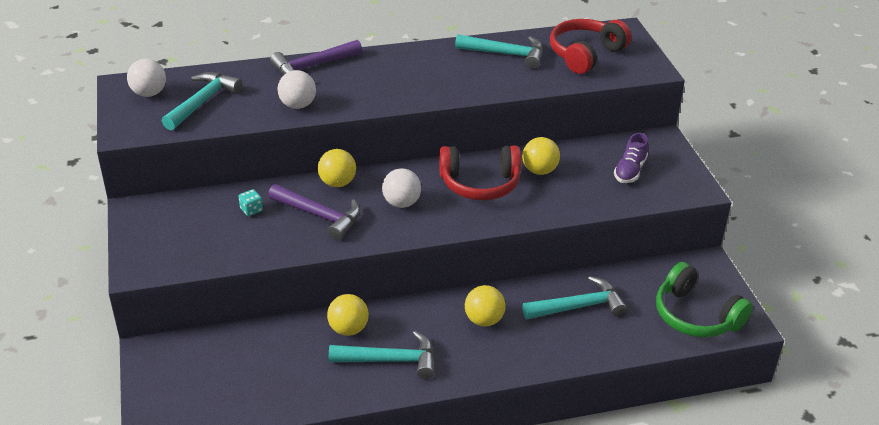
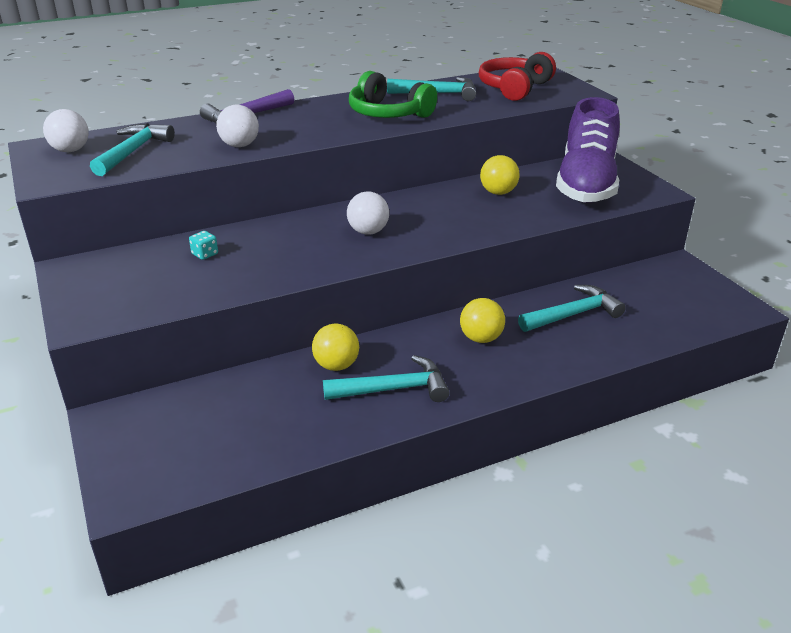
camera: 10 degrees left, 5 degrees down
purple hammer [268,184,361,240] -> none
yellow ball [318,149,356,187] -> none
red headphones [439,145,521,200] -> none
purple shoe [614,133,648,183] -> purple shoe [556,97,620,203], size x2.32
green headphones [656,262,753,337] -> green headphones moved to [349,71,437,118]

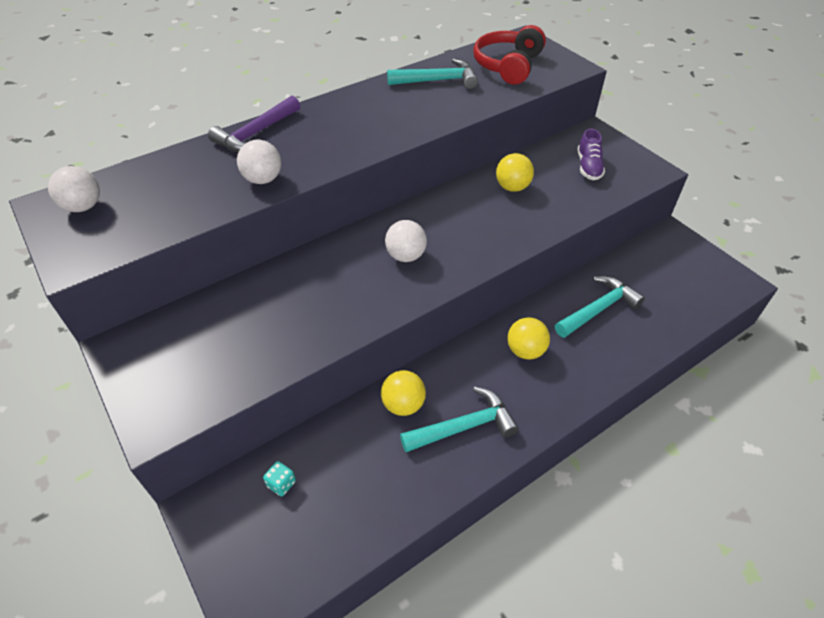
camera: 10 degrees left, 15 degrees up
turquoise hammer [90,123,175,176] -> none
turquoise dice [189,231,218,260] -> turquoise dice moved to [263,461,296,497]
green headphones [349,71,437,118] -> none
purple shoe [556,97,620,203] -> purple shoe [577,129,605,180], size x0.43

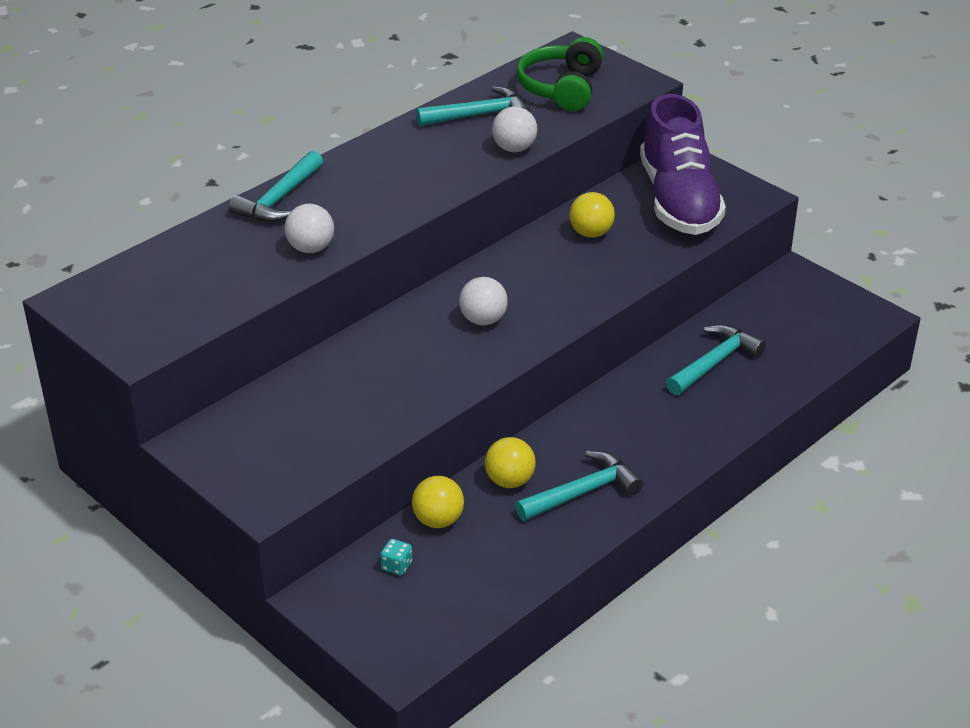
camera: 10 degrees left, 10 degrees down
white ball [48,166,100,212] -> white ball moved to [492,106,537,152]
purple hammer [208,96,300,152] -> turquoise hammer [229,150,323,222]
red headphones [473,25,546,85] -> green headphones [516,37,603,111]
yellow ball [507,318,550,359] -> yellow ball moved to [412,476,464,528]
purple shoe [577,129,605,180] -> purple shoe [640,94,726,235], size x2.32

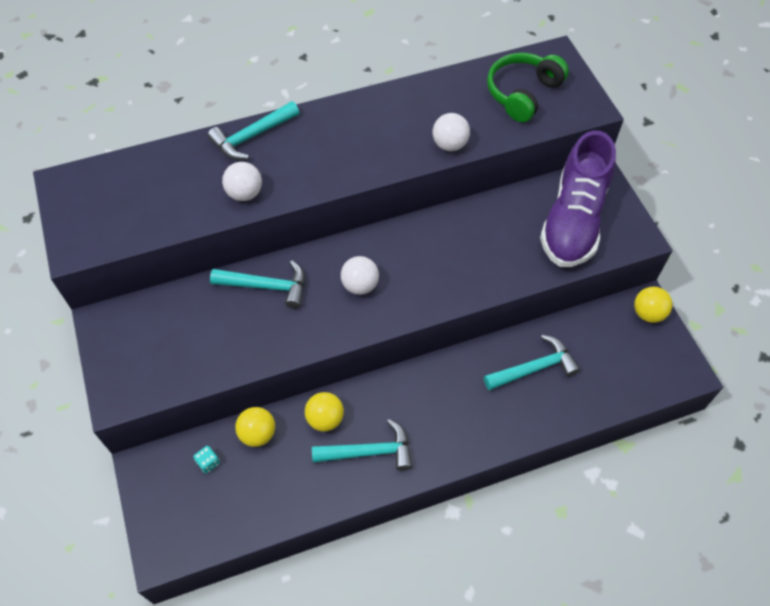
camera: 25 degrees right, 20 degrees up
turquoise hammer [416,86,530,126] -> turquoise hammer moved to [210,261,305,309]
yellow ball [569,192,615,238] -> yellow ball moved to [634,287,673,323]

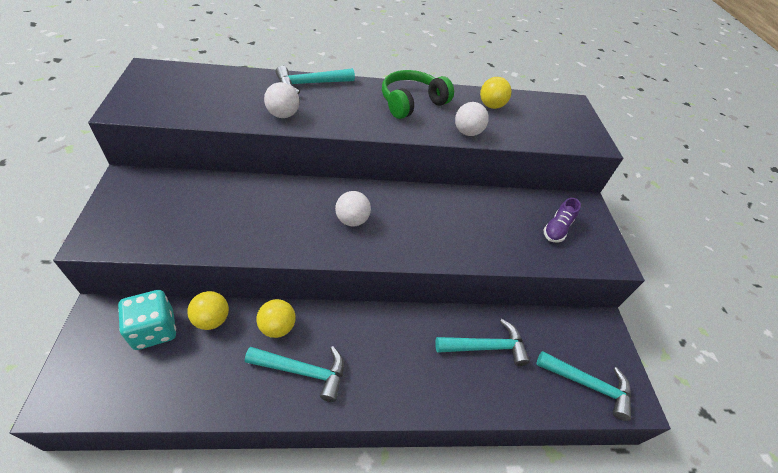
camera: 10 degrees right, 10 degrees down
turquoise dice [193,446,220,474] -> turquoise dice [118,290,176,350], size x2.24
turquoise hammer [210,261,305,309] -> turquoise hammer moved to [537,351,631,421]
green headphones [487,53,569,122] -> green headphones moved to [382,70,454,119]
purple shoe [540,130,616,267] -> purple shoe [543,198,581,242], size x0.43
yellow ball [634,287,673,323] -> yellow ball moved to [480,77,512,109]

